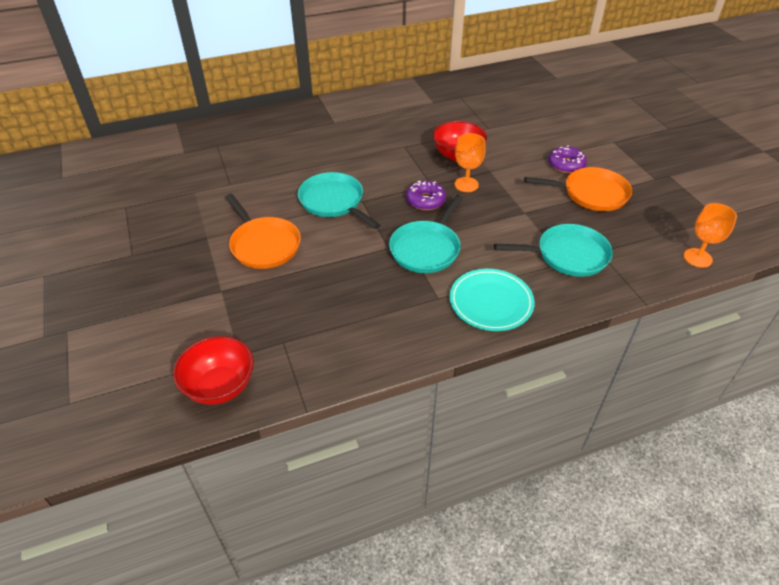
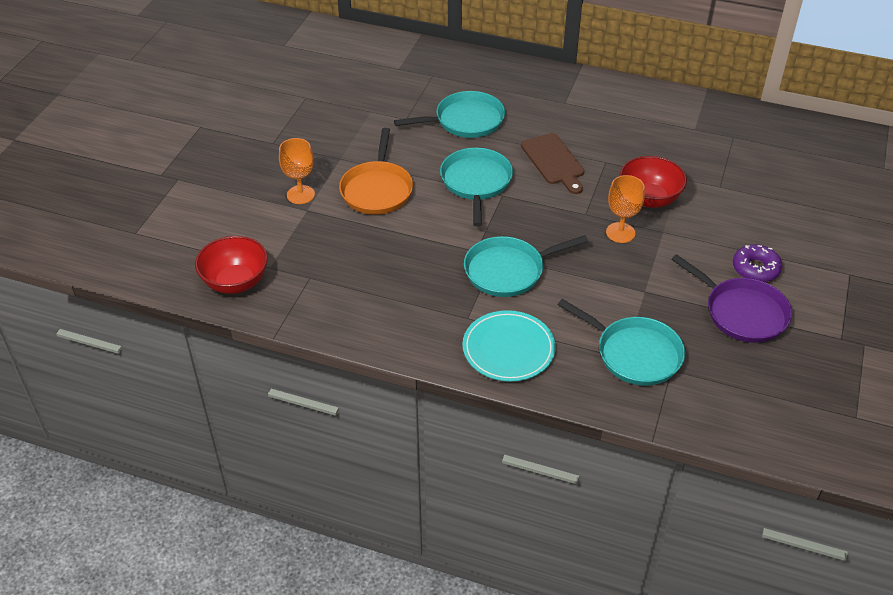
camera: 40 degrees right, 0 degrees up
purple donut [406,181,446,210] -> none
orange pan [524,167,632,211] -> purple pan [671,254,792,343]
orange goblet [684,203,737,268] -> orange goblet moved to [279,138,315,204]
none -> turquoise pan [394,91,505,138]
none -> brown cutting board [521,133,584,194]

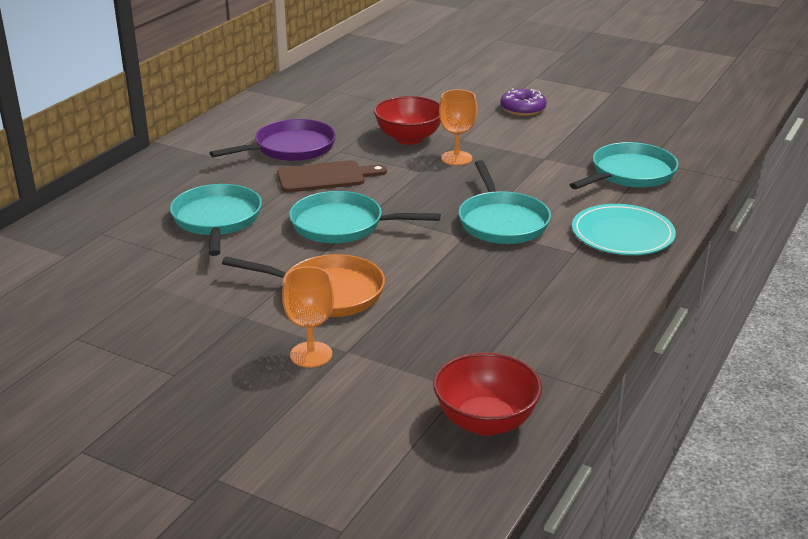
camera: 80 degrees left, 15 degrees down
purple pan [671,254,792,343] -> purple pan moved to [209,119,336,161]

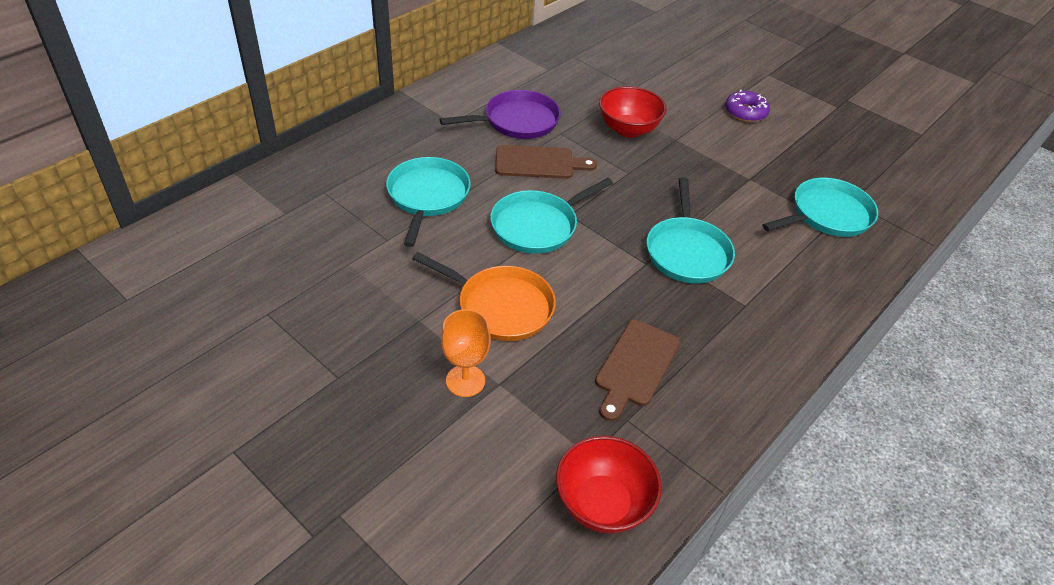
camera: 10 degrees right, 15 degrees up
turquoise pan [289,191,441,243] -> turquoise pan turned 60 degrees counterclockwise [490,178,613,254]
orange goblet [439,90,477,165] -> none
turquoise plate [572,204,676,255] -> none
none -> brown cutting board [595,320,680,421]

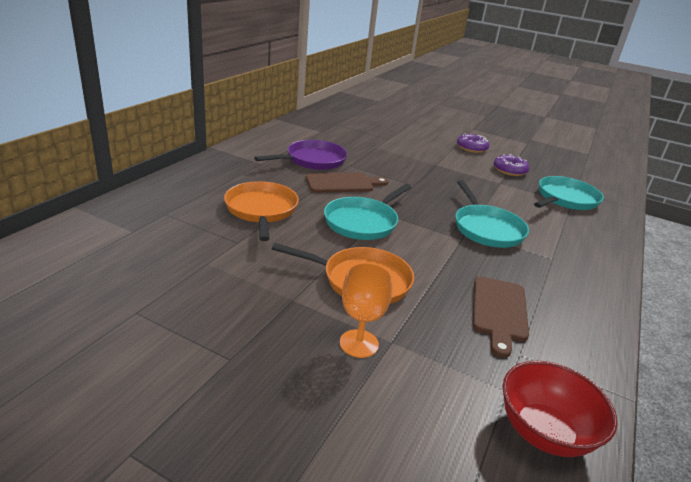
camera: 15 degrees left, 15 degrees down
turquoise pan [386,157,471,247] -> orange pan [224,181,299,241]
red bowl [599,86,667,138] -> none
none -> purple donut [494,154,529,176]

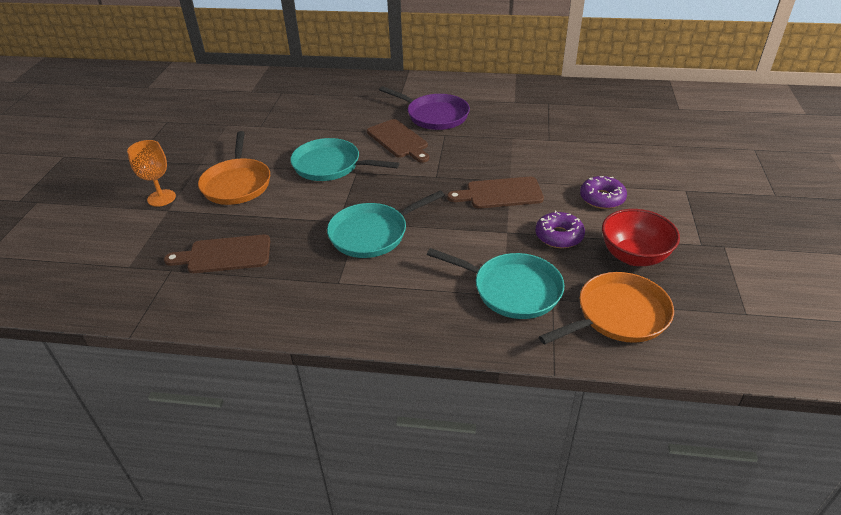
camera: 75 degrees right, 10 degrees up
orange pan [224,181,299,241] -> orange pan moved to [539,272,674,344]
red bowl [503,361,617,457] -> red bowl moved to [602,209,680,266]
none -> brown cutting board [447,177,544,209]

